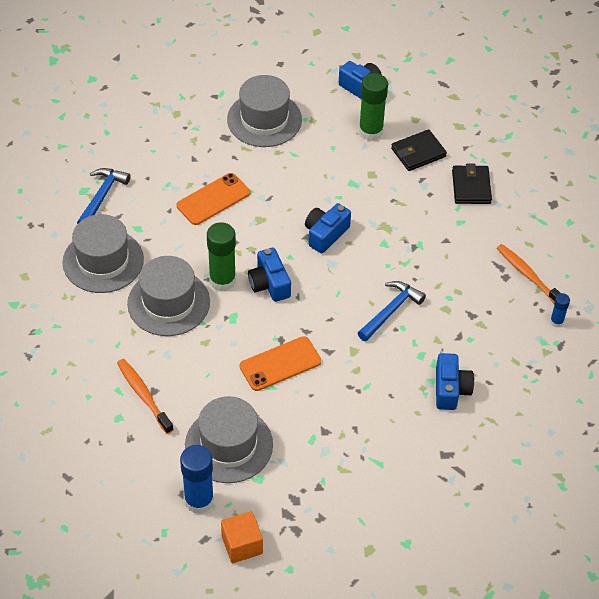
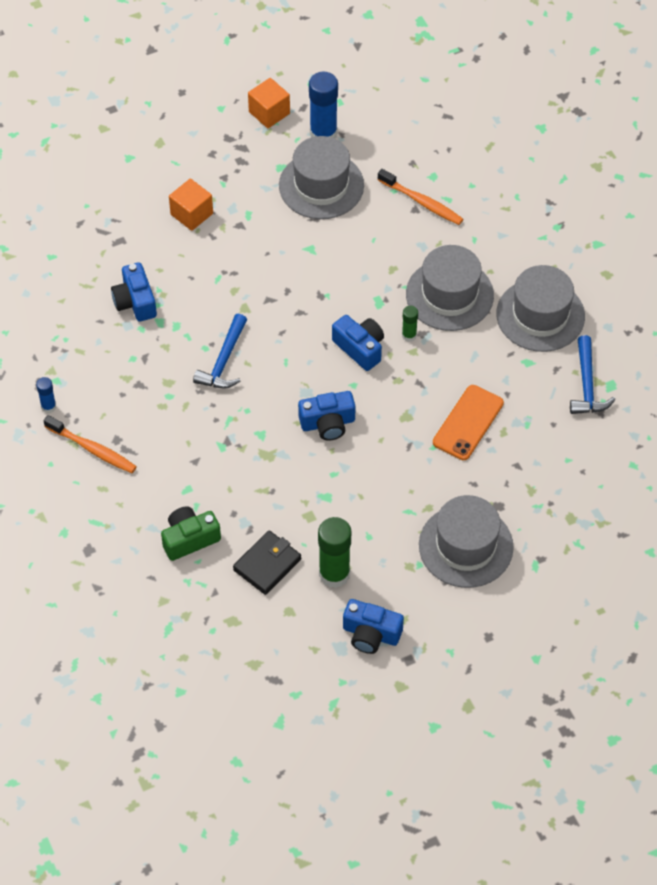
camera: 160 degrees right, 5 degrees up
green glue stick [207,222,236,291] -> green glue stick [402,306,418,342], size x0.51
orange phone [240,336,321,391] -> none
blue camera [305,203,351,253] -> blue camera turned 60 degrees clockwise [298,391,355,441]
black wallet [452,163,492,204] -> green camera [161,506,221,561]
none -> orange cube [169,178,213,231]

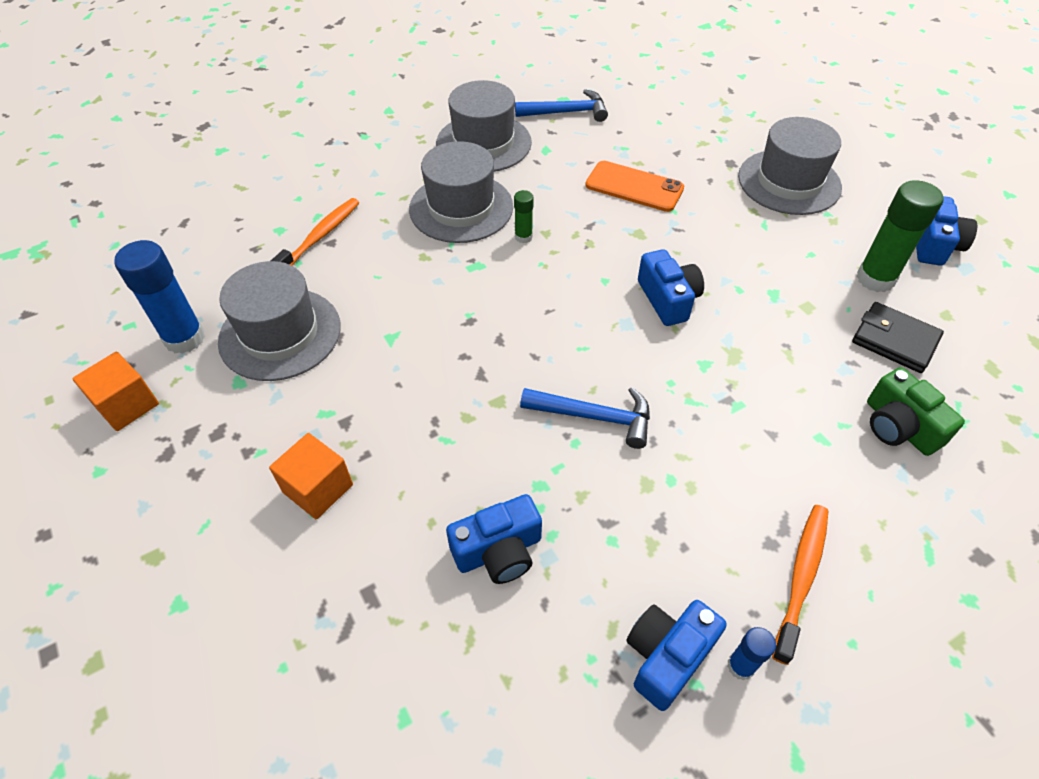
camera: 95 degrees left, 5 degrees down
blue camera [332,315,384,371] -> blue camera moved to [627,600,727,711]

